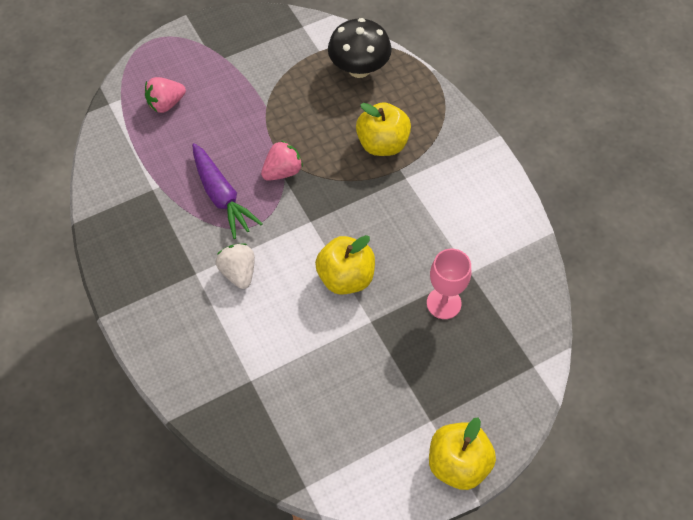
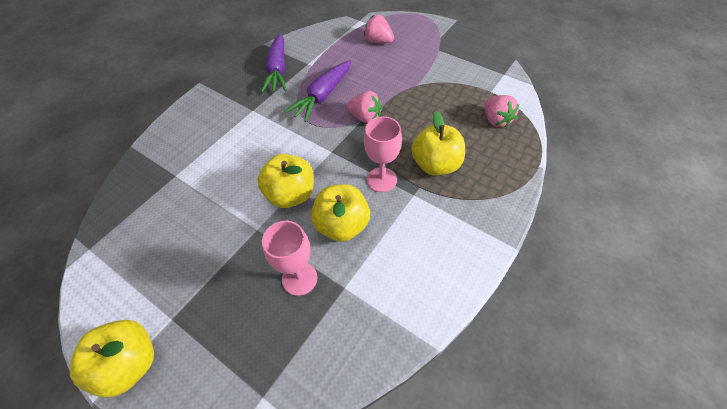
camera: 65 degrees right, 5 degrees down
white strawberry [216,243,255,289] -> none
black mushroom [328,18,392,78] -> pink strawberry [484,95,519,128]
none -> purple carrot [261,33,287,93]
none -> yellow apple [311,184,370,242]
none -> pink goblet [364,116,402,192]

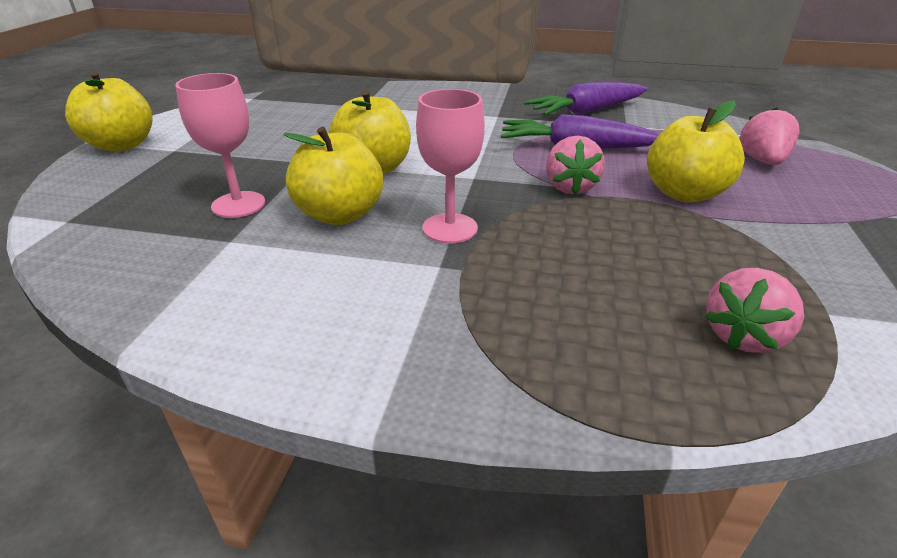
camera: 65 degrees right, 20 degrees down
yellow apple [412,111,465,176] -> yellow apple moved to [647,101,745,202]

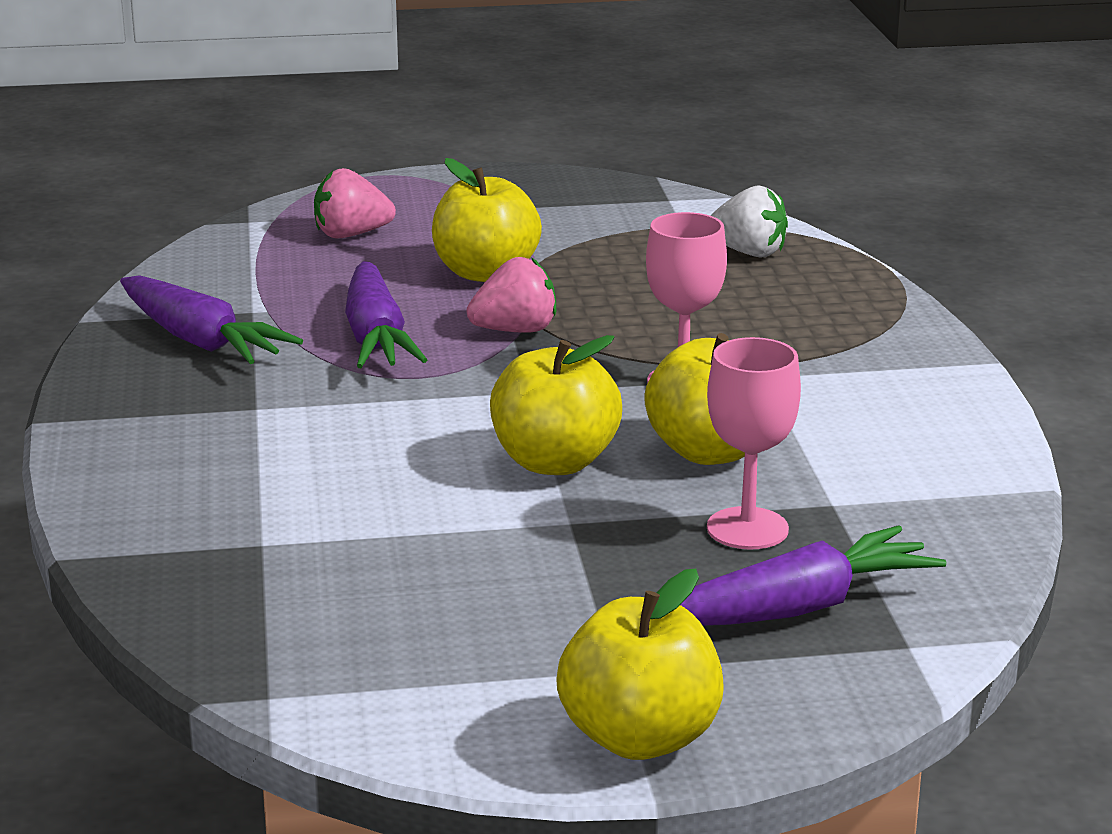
camera: 110 degrees left, 10 degrees down
pink strawberry [705,268,804,353] -> white strawberry [710,185,788,258]
none -> purple carrot [681,525,946,626]

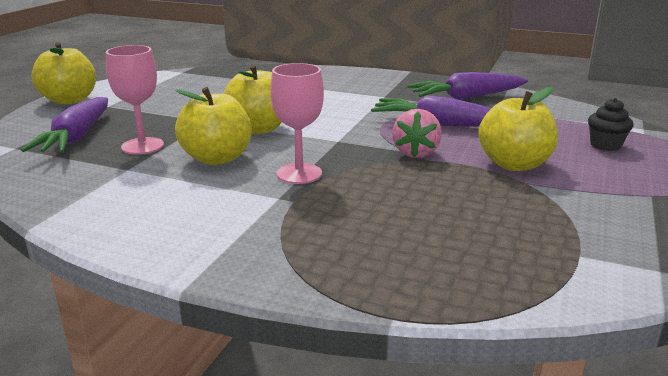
camera: 120 degrees right, 0 degrees up
pink strawberry [314,168,396,239] -> black cupcake [588,98,634,151]
white strawberry [710,185,788,258] -> none

